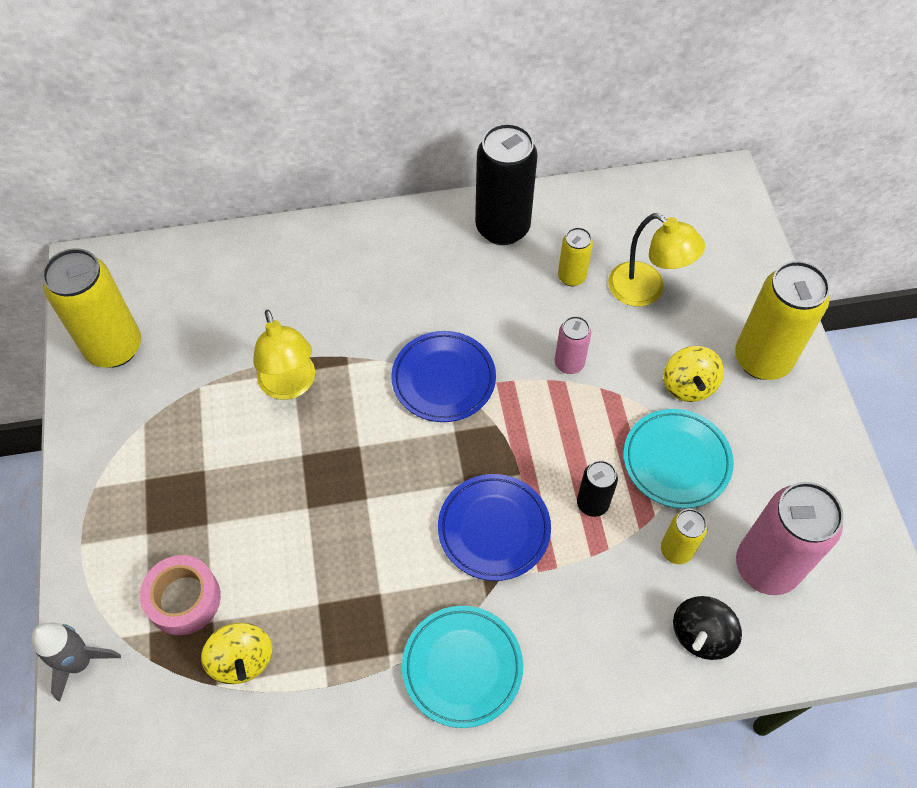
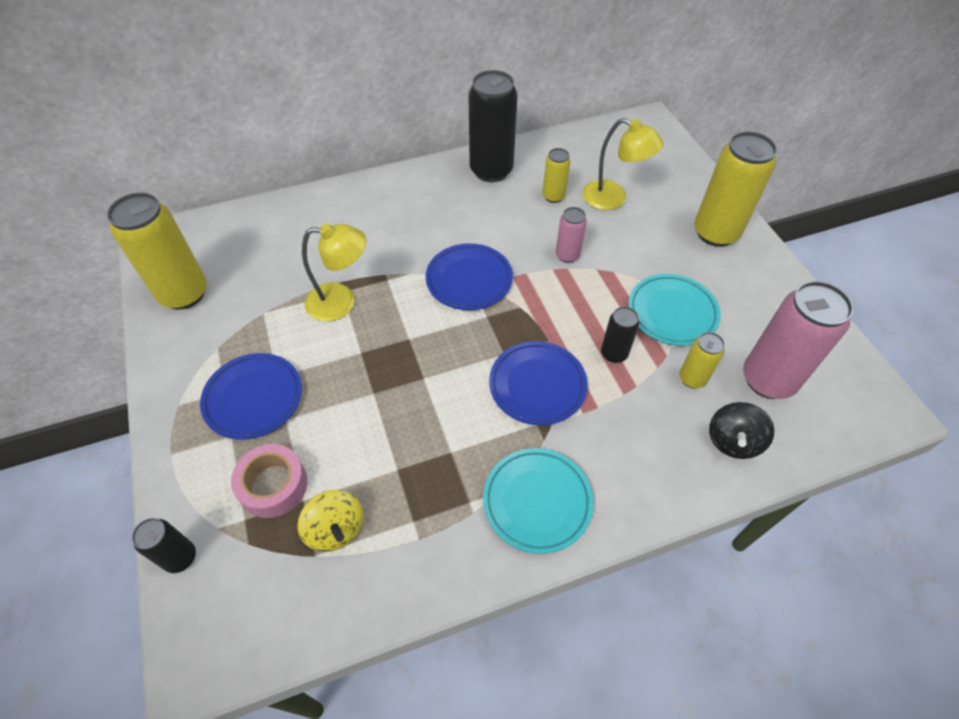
camera: 10 degrees left, 5 degrees down
grey rocket [32,623,121,701] -> black can [132,518,196,573]
yellow lamp [253,310,315,400] -> yellow lamp turned 60 degrees counterclockwise [302,223,366,322]
yellow spinning top [664,346,724,402] -> none
none -> blue plate [200,353,302,440]

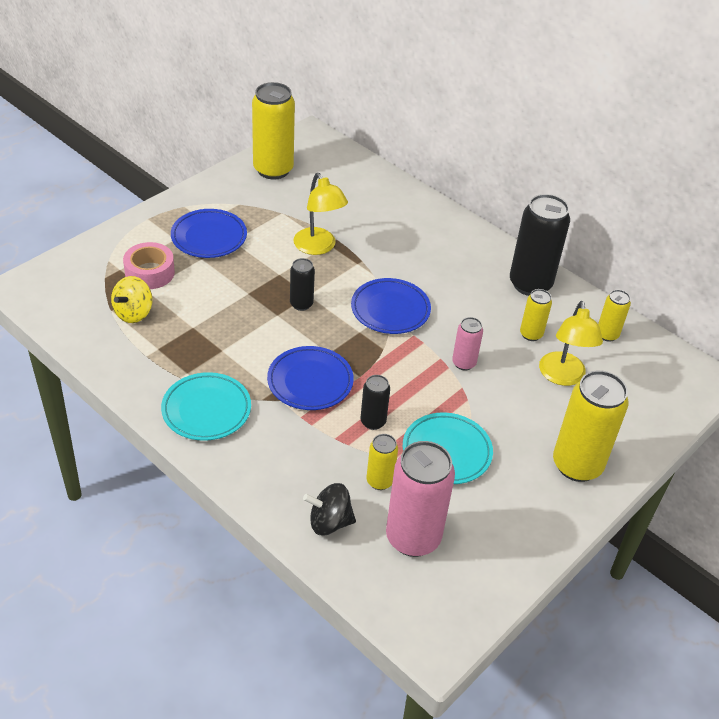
camera: 60 degrees right, 10 degrees down
black can [132,518,196,573] -> black can moved to [290,258,315,311]
none -> yellow can [598,290,631,342]

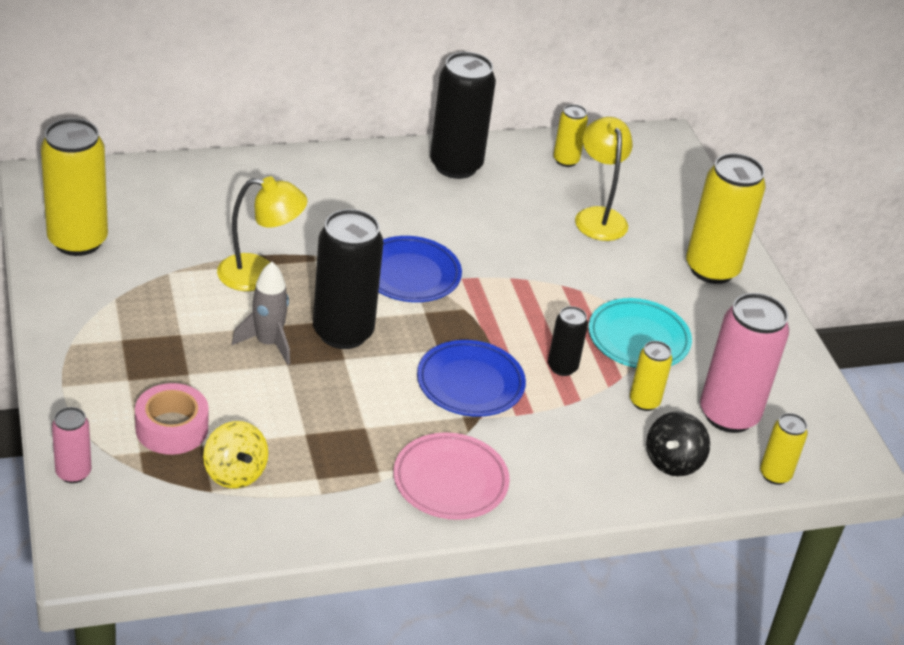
camera: 60 degrees left, 5 degrees down
turquoise plate [161,372,251,441] -> pink plate [394,432,510,520]
blue plate [171,209,247,258] -> none
black can [290,258,315,311] -> black can [313,209,383,349], size x1.96
pink can [452,317,483,371] -> pink can moved to [52,407,92,483]
yellow can [520,289,552,341] -> yellow can moved to [760,413,808,485]
yellow lamp [539,301,603,386] -> yellow lamp turned 135 degrees counterclockwise [575,117,633,241]
none -> grey rocket [232,262,290,365]

